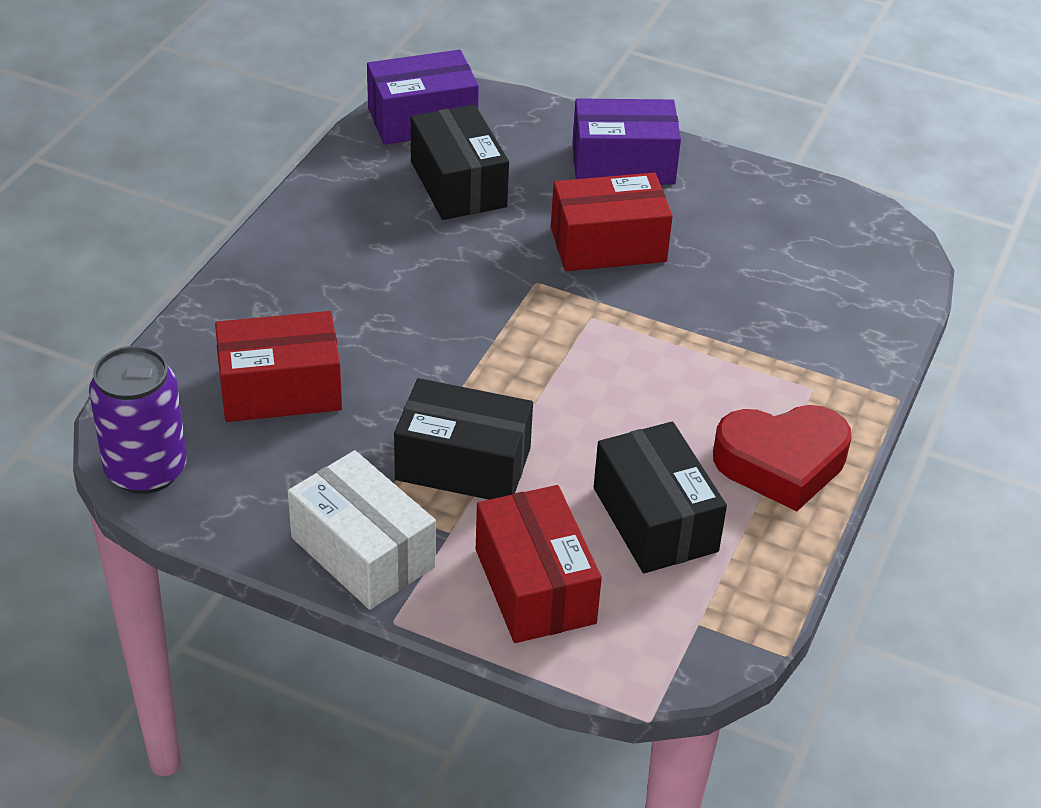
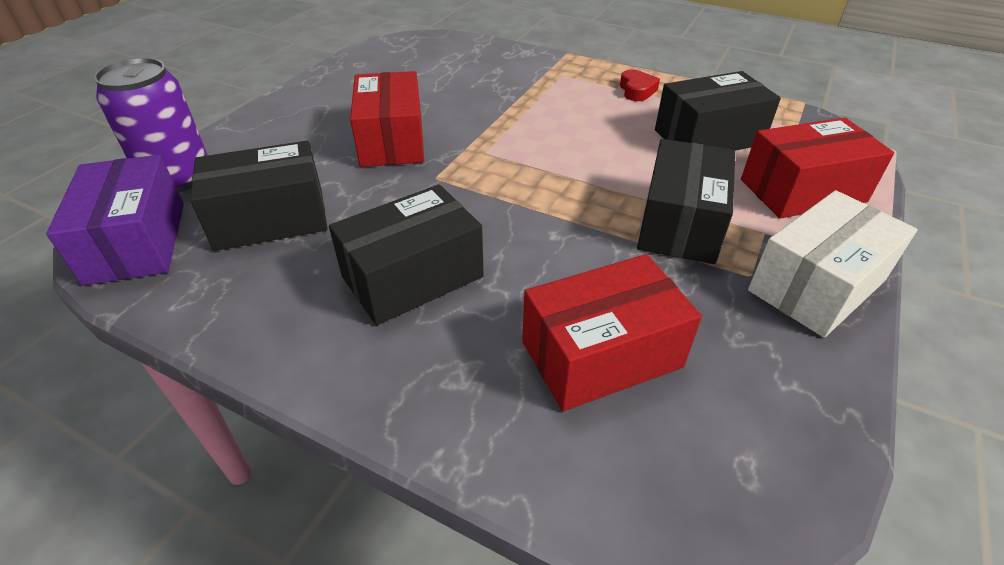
camera: 85 degrees left, 0 degrees up
purple can [89,346,187,494] -> purple can moved to [94,58,208,192]
red box [215,311,342,422] -> red box turned 75 degrees clockwise [522,254,702,411]
purple box [572,98,681,185] -> none
red heart [713,405,852,511] -> red heart [620,69,660,101], size x0.49
none -> black box [329,184,484,325]

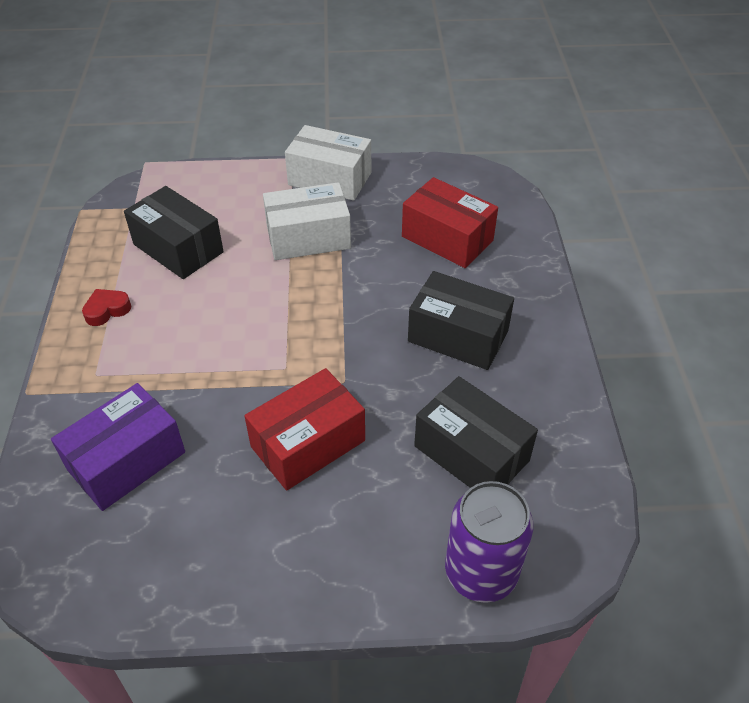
camera: 120 degrees left, 5 degrees up
purple box [46,155,184,286] -> purple box moved to [51,383,185,511]
black box [637,139,735,264] -> white box [263,182,351,260]
red box [741,117,894,218] -> none

